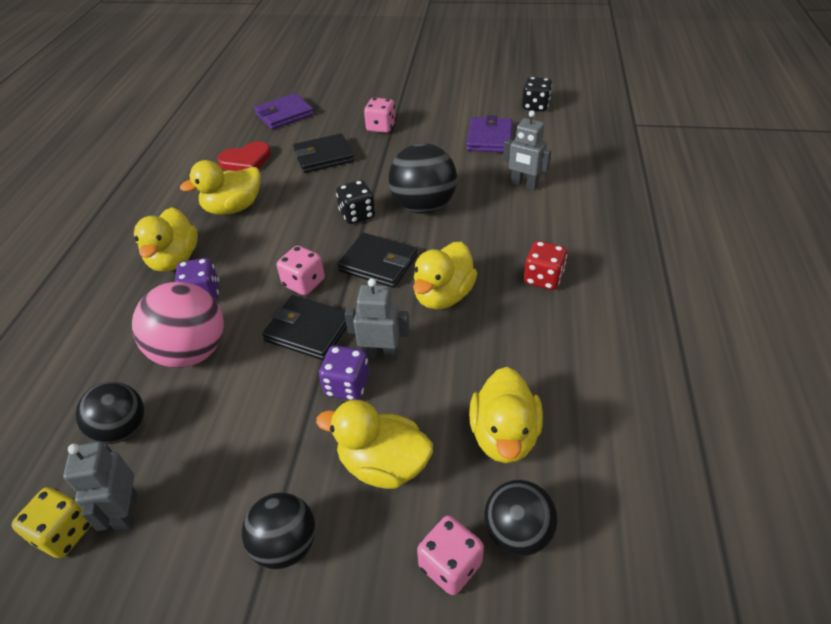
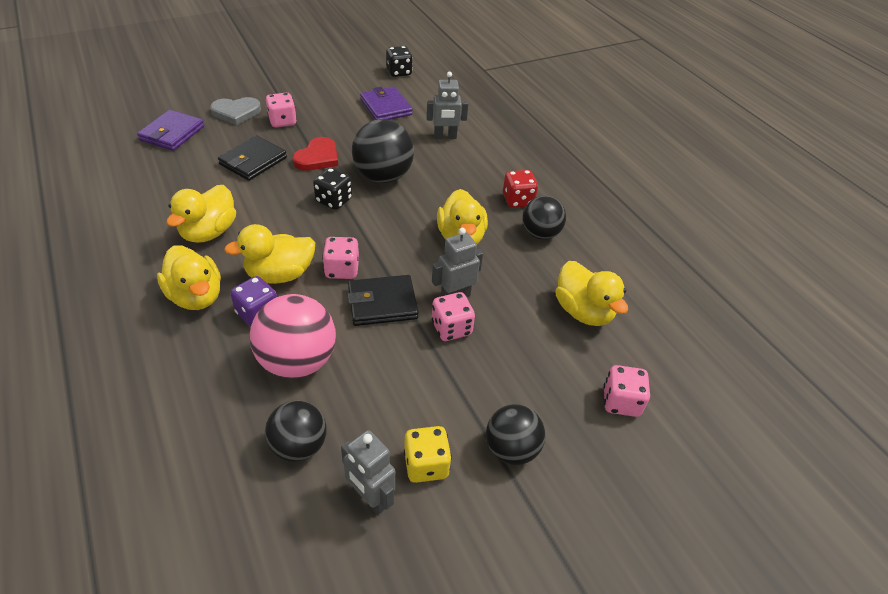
camera: 40 degrees left, 0 degrees up
yellow dice [12,487,91,558] -> yellow dice moved to [404,426,452,483]
red heart [217,141,271,171] -> red heart moved to [293,137,338,171]
yellow duck [316,400,433,489] -> yellow duck moved to [224,224,315,284]
purple dice [319,345,369,400] -> pink dice [432,292,475,341]
black wallet [338,233,417,288] -> none
black ball [484,480,558,556] -> black ball moved to [522,196,566,240]
none -> grey heart [210,97,261,125]

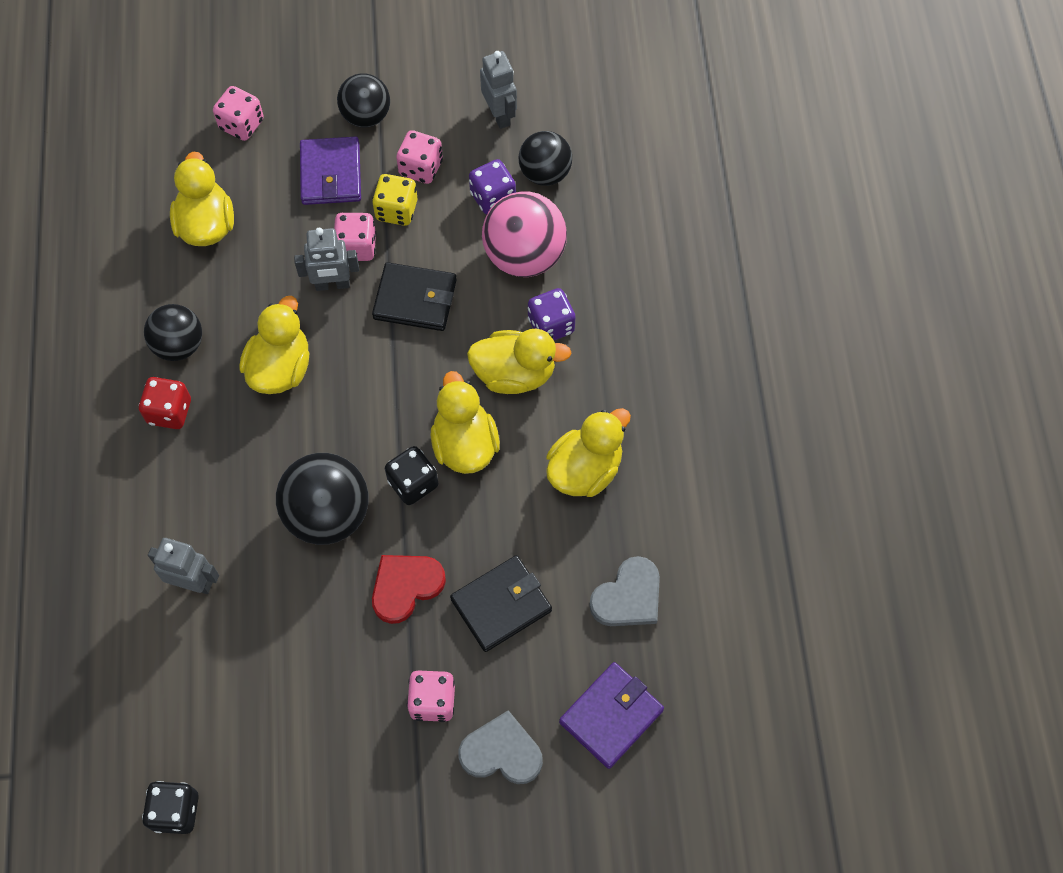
camera: 155 degrees left, 20 degrees up
yellow duck [157,245,221,310] -> yellow duck moved to [431,371,500,474]
pink dice [322,237,359,279] -> pink dice moved to [396,130,443,184]
purple wallet [360,86,413,120] -> purple wallet moved to [300,137,361,205]
yellow dice [404,426,452,483] -> yellow dice moved to [372,174,417,226]
none -> purple dice [469,159,516,215]
none -> grey heart [589,556,660,626]

